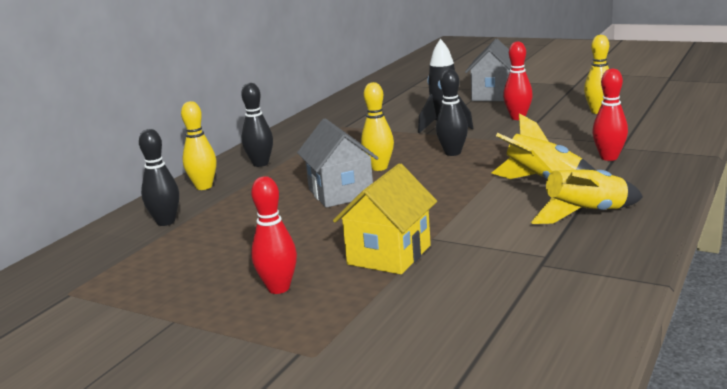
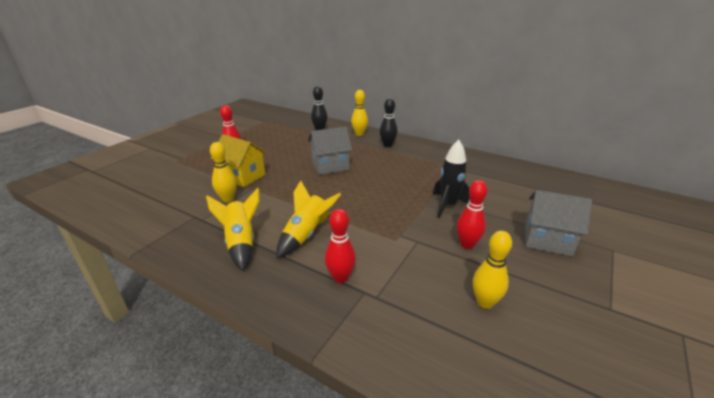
camera: 90 degrees right, 10 degrees up
yellow bowling pin [361,82,394,171] -> yellow bowling pin moved to [210,142,237,202]
black bowling pin [436,69,468,156] -> none

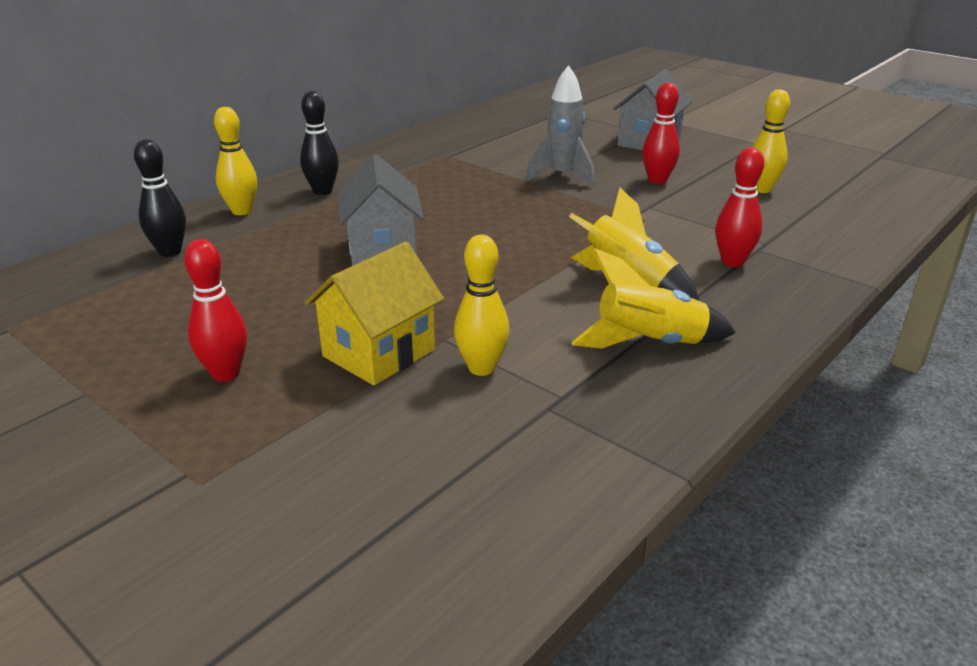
camera: 80 degrees left, 0 degrees up
black rocket [433,140,470,218] -> grey rocket [526,65,595,188]

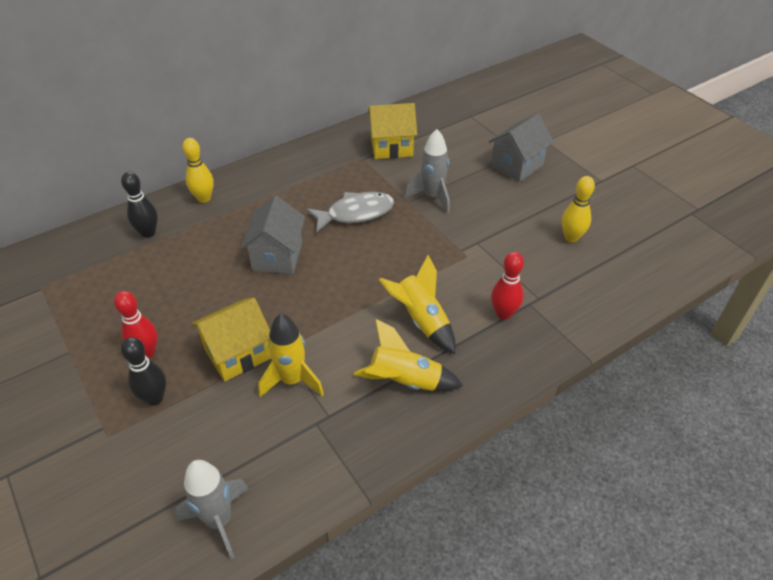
camera: 15 degrees right, 15 degrees up
black bowling pin [300,91,339,195] -> black bowling pin moved to [121,337,166,406]
yellow bowling pin [454,235,510,376] -> yellow rocket [258,313,324,397]
red bowling pin [642,83,680,184] -> none
none -> grey rocket [175,460,249,559]
none -> grey fish [306,192,394,233]
none -> yellow house [368,103,417,159]

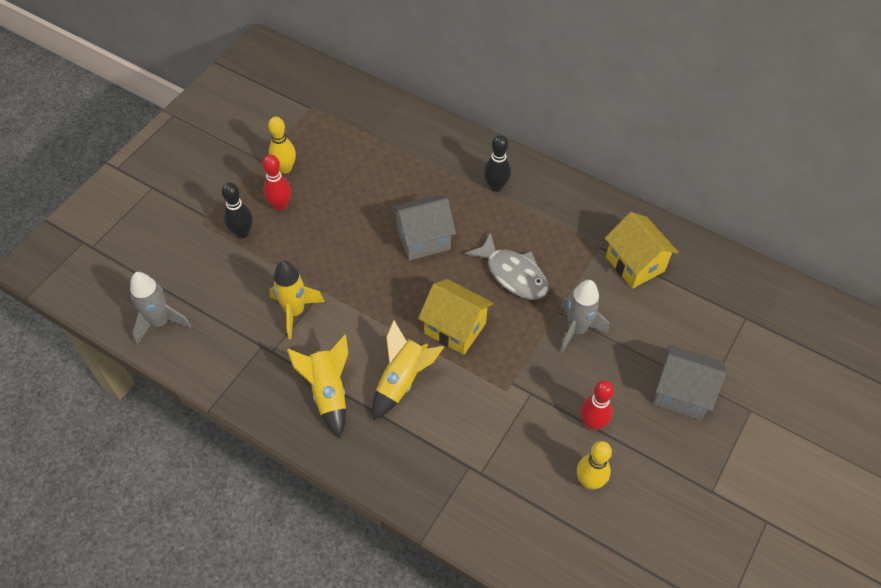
camera: 65 degrees right, 10 degrees up
black bowling pin [121,172,158,238] -> black bowling pin moved to [484,135,511,192]
yellow bowling pin [183,138,214,203] -> yellow bowling pin moved to [268,117,296,174]
yellow house [191,298,271,382] -> yellow house moved to [418,279,493,355]
red bowling pin [491,252,524,320] -> red bowling pin moved to [580,380,614,431]

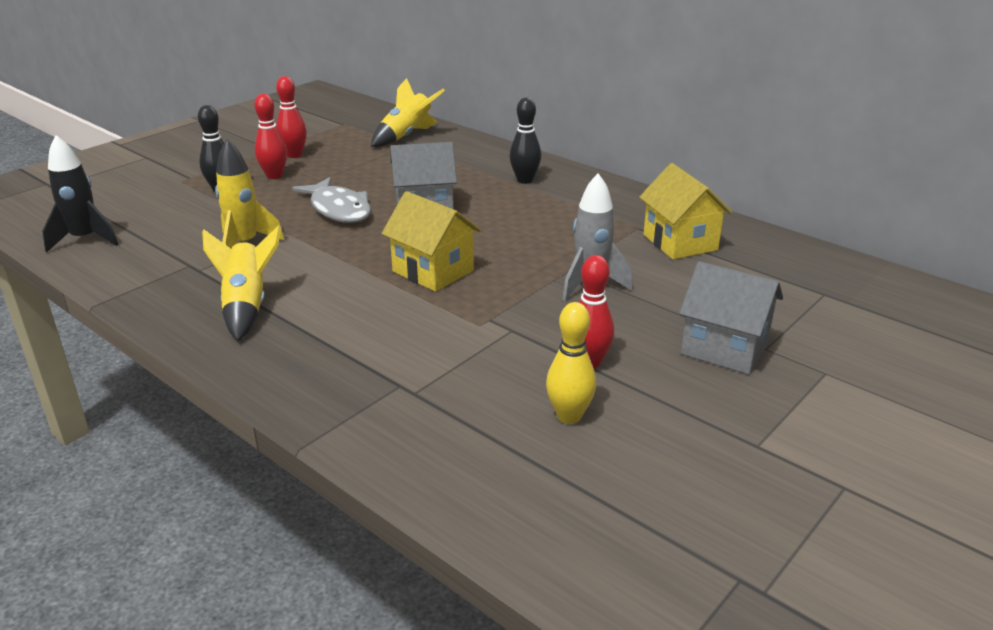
camera: 10 degrees right, 25 degrees down
grey rocket [130,272,191,345] -> black rocket [42,135,119,253]
yellow bowling pin [268,117,296,174] -> red bowling pin [276,76,307,158]
yellow rocket [372,320,444,420] -> yellow rocket moved to [371,78,445,147]
grey fish [465,232,549,300] -> grey fish moved to [292,177,371,223]

